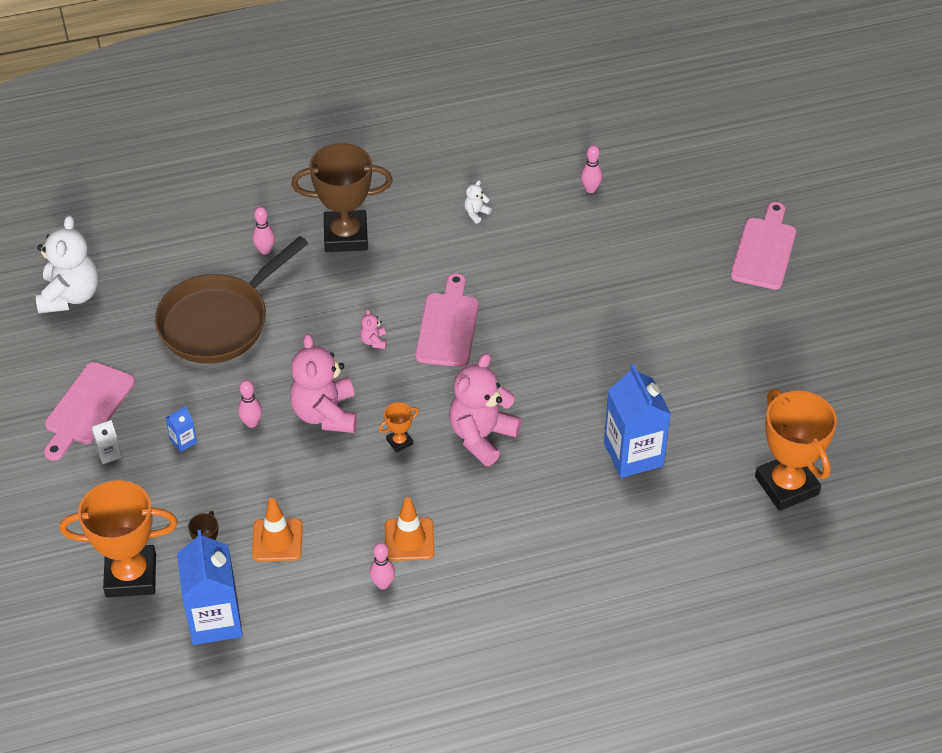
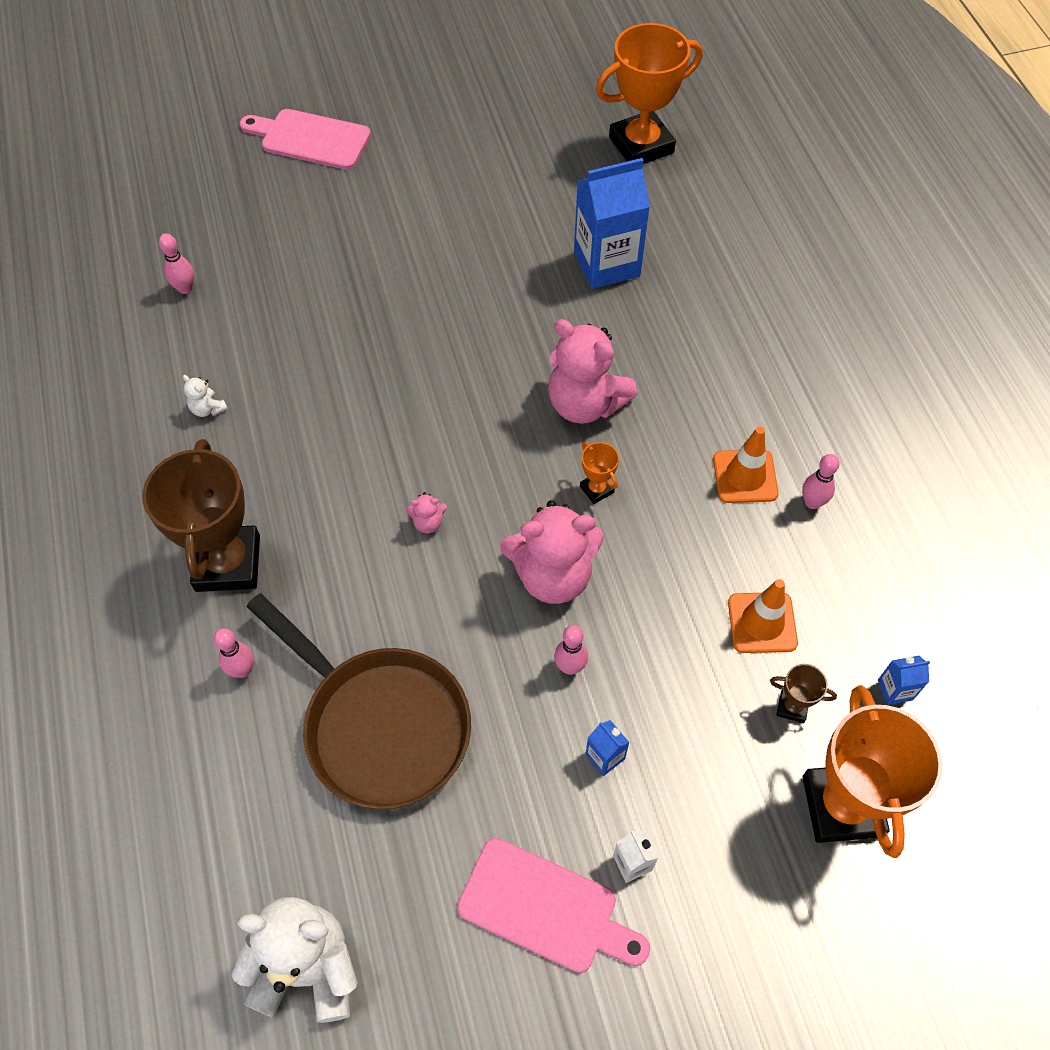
camera: 90 degrees left, 10 degrees up
blue carton [177,530,243,645] -> blue carton [878,656,930,705], size x0.43
pink cutting board [415,273,479,367] -> none

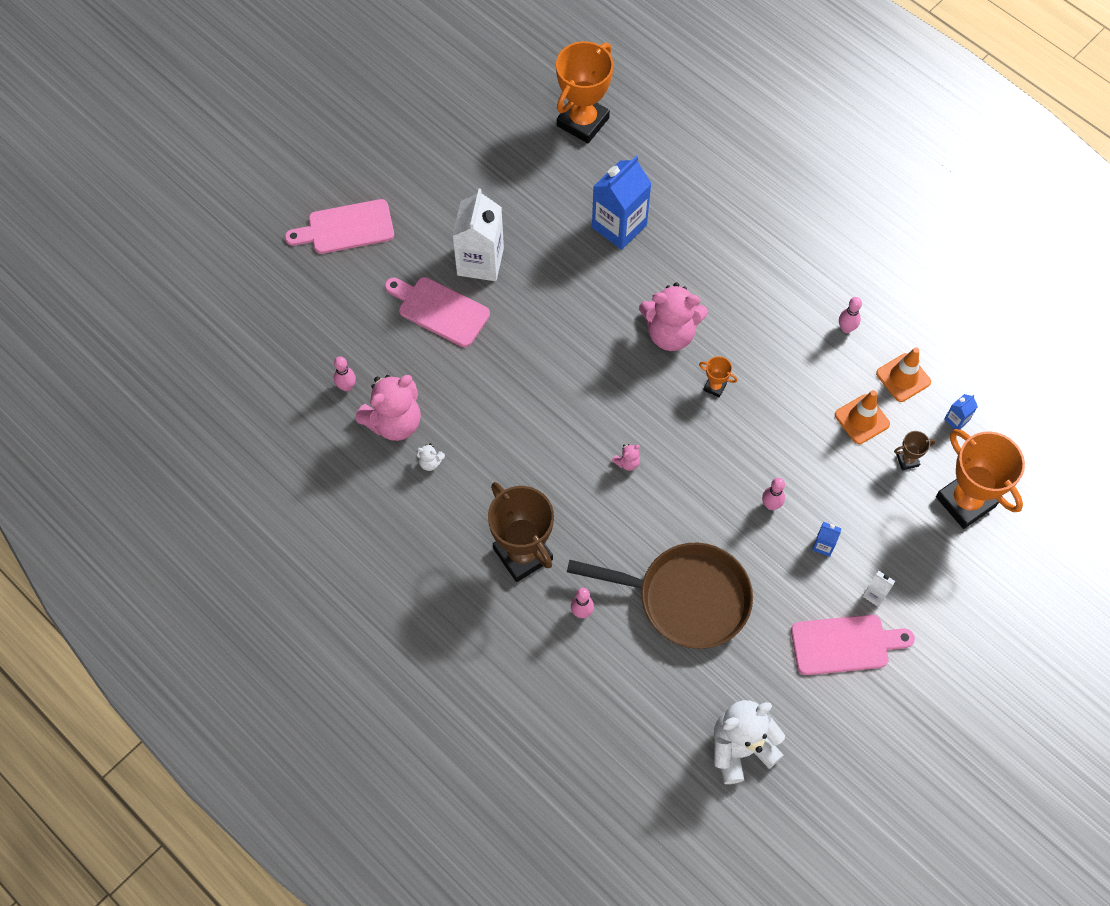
camera: 30 degrees left, 5 degrees up
pink teddy bear [500,500,603,604] -> pink teddy bear moved to [355,375,421,441]
orange traffic cone [713,426,779,503] -> orange traffic cone moved to [876,347,931,402]
none -> pink cutting board [385,277,490,347]
none -> white carton [452,189,504,281]

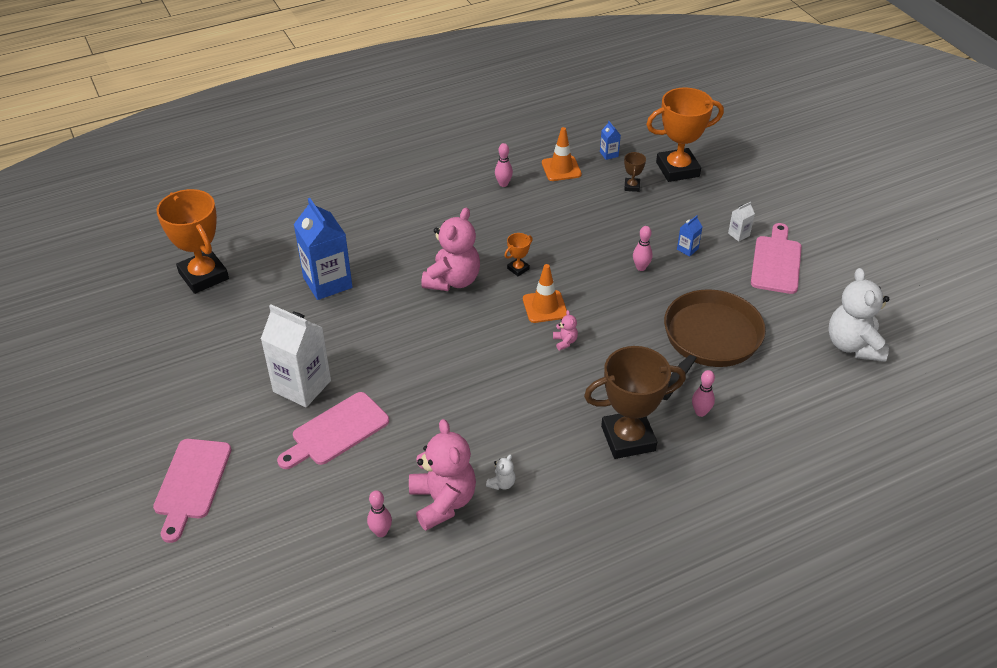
camera: 70 degrees left, 20 degrees down
orange traffic cone [835,390,890,444] -> orange traffic cone moved to [523,264,567,323]

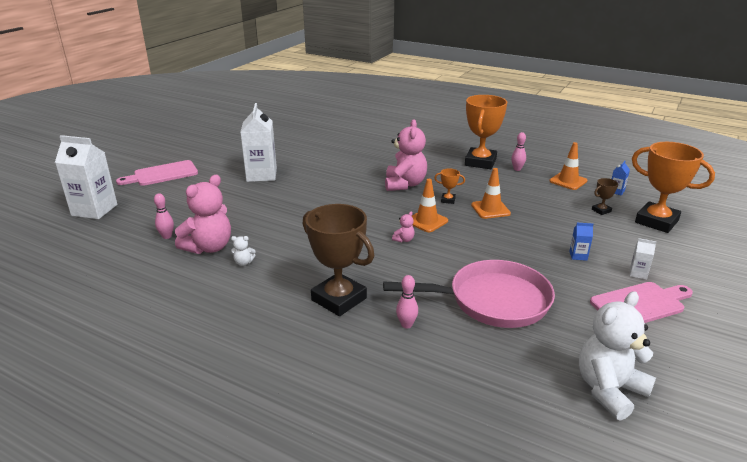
camera: 55 degrees right, 15 degrees down
orange trophy [156,189,229,294] -> orange trophy moved to [465,95,507,169]
pink cutting board [277,392,389,469] -> none
blue carton [294,198,352,300] -> none
pink teddy bear [421,208,480,291] -> pink teddy bear turned 75 degrees counterclockwise [385,119,427,191]
pink bowling pin [633,226,653,271] -> none
brown pan [663,289,766,400] -> pink pan [383,260,555,328]
none -> white carton [55,135,117,219]
none -> orange traffic cone [471,168,511,219]

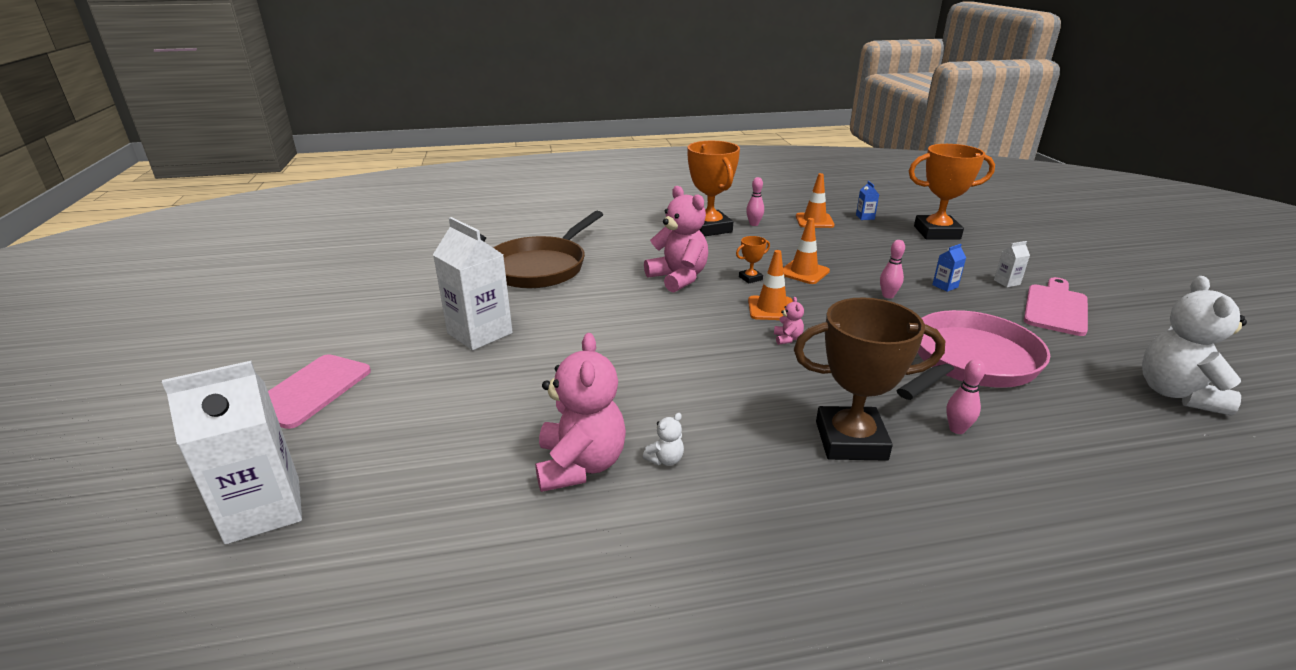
camera: 40 degrees left, 0 degrees up
pink bowling pin [154,193,174,239] -> pink bowling pin moved to [880,240,905,299]
brown trophy [592,178,618,215] -> none
none -> brown pan [493,211,603,289]

